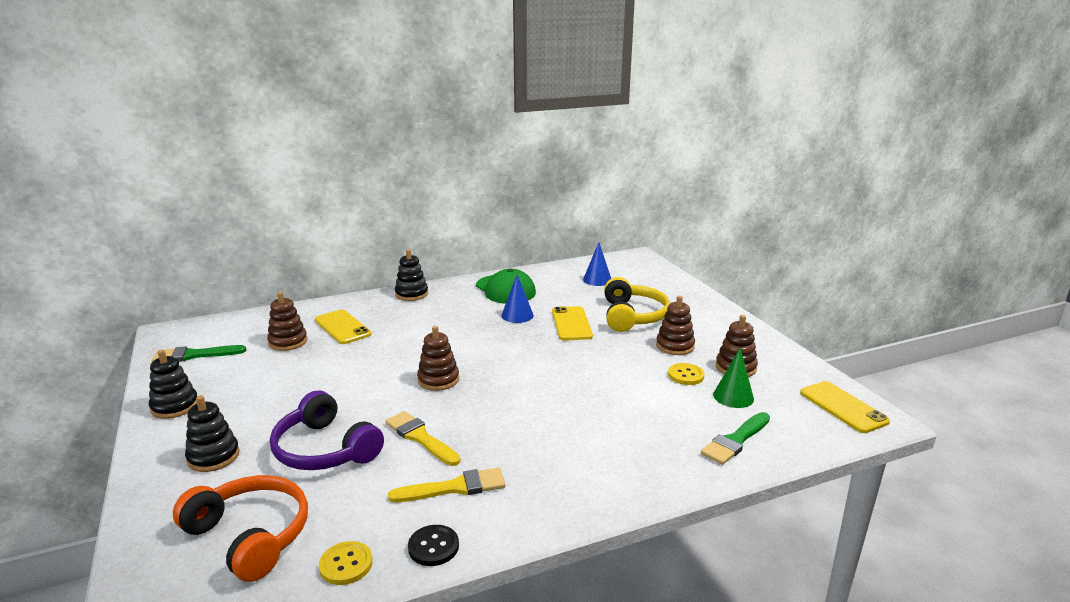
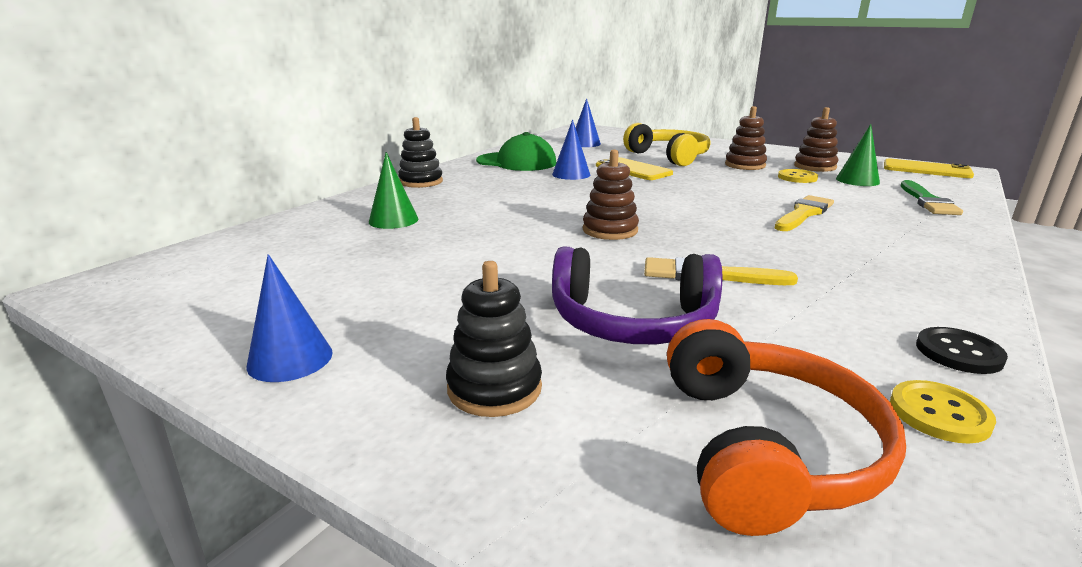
camera: 35 degrees left, 0 degrees up
black stacking toy [149,350,197,419] -> blue cone [246,254,333,382]
green brush [152,345,246,362] -> none
orange headphones [173,475,308,582] -> orange headphones turned 90 degrees clockwise [667,319,906,536]
brown stacking toy [267,292,307,351] -> none
yellow phone [315,309,371,344] -> green cone [369,152,418,229]
yellow brush [388,468,505,502] -> yellow brush moved to [775,195,834,231]

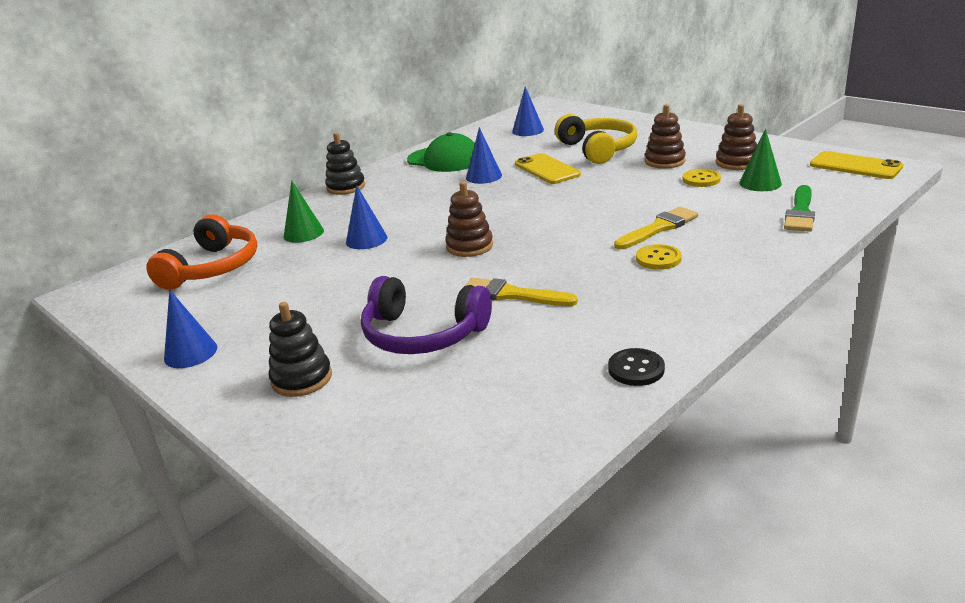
camera: 15 degrees right, 5 degrees up
orange headphones [667,319,906,536] -> orange headphones moved to [146,214,257,290]
yellow button [890,380,996,444] -> yellow button moved to [636,244,682,270]
none -> blue cone [346,185,387,249]

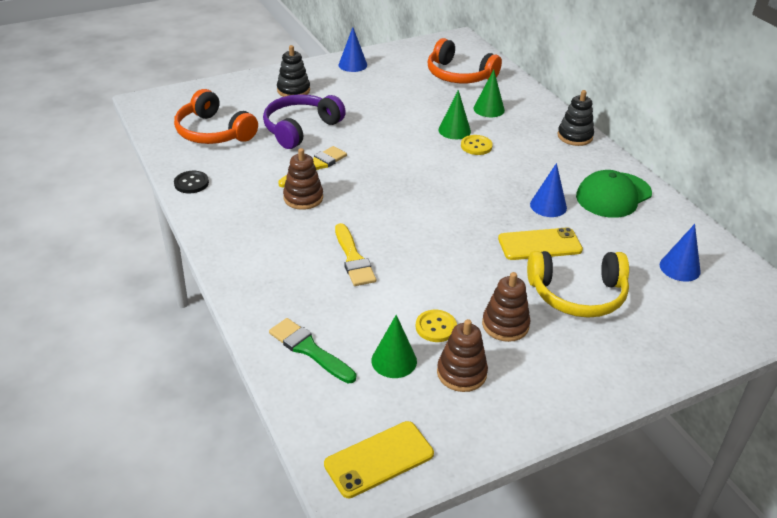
camera: 105 degrees right, 10 degrees up
blue cone [346,185,387,249] -> green cone [438,90,471,139]
brown stacking toy [445,181,493,257] -> brown stacking toy moved to [283,148,323,210]
yellow button [636,244,682,270] -> yellow button moved to [461,135,493,155]
none -> orange headphones [174,89,258,144]

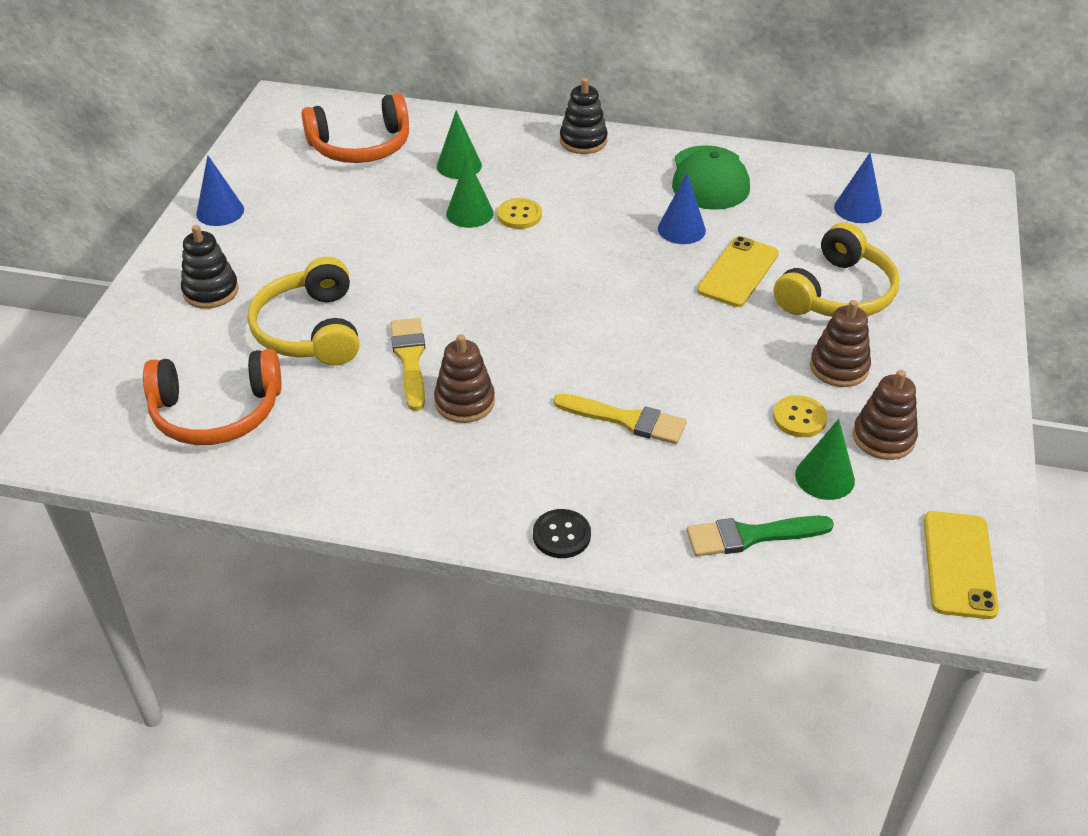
camera: 50 degrees left, 5 degrees up
black button [174,171,209,193] -> black button moved to [533,509,591,558]
purple headphones [263,94,346,149] -> yellow headphones [248,257,359,365]

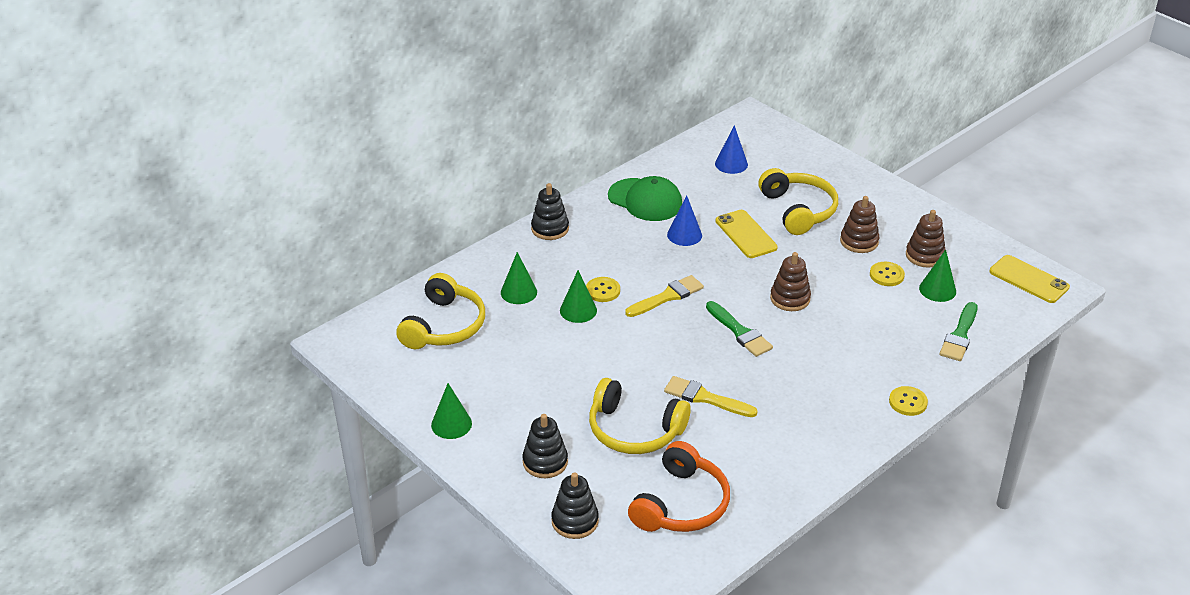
camera: 55 degrees left, 5 degrees down
blue cone [196,155,244,226] -> green cone [431,383,472,439]
orange headphones [302,93,409,163] -> yellow headphones [396,273,485,349]
brown stacking toy [434,334,495,423] -> brown stacking toy moved to [770,252,811,311]
black button [533,509,591,558] -> yellow button [889,386,928,416]
yellow brush [553,393,687,444] -> yellow brush moved to [625,275,704,317]
none -> black stacking toy [551,472,599,539]
none -> green brush [706,301,773,357]

